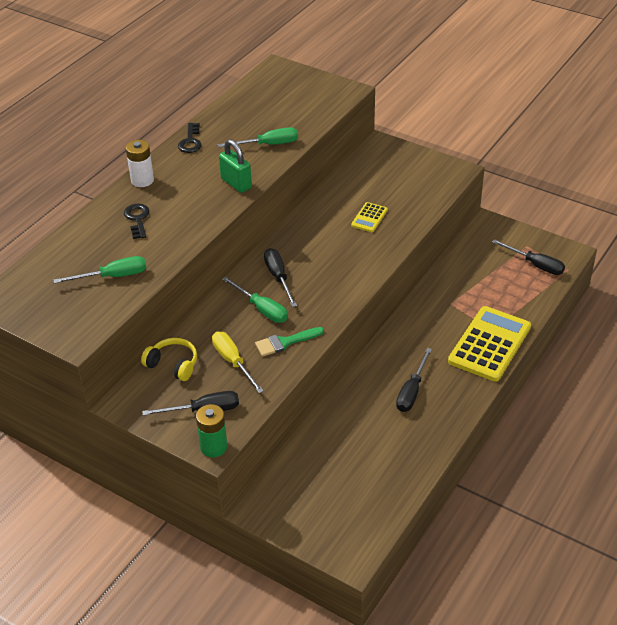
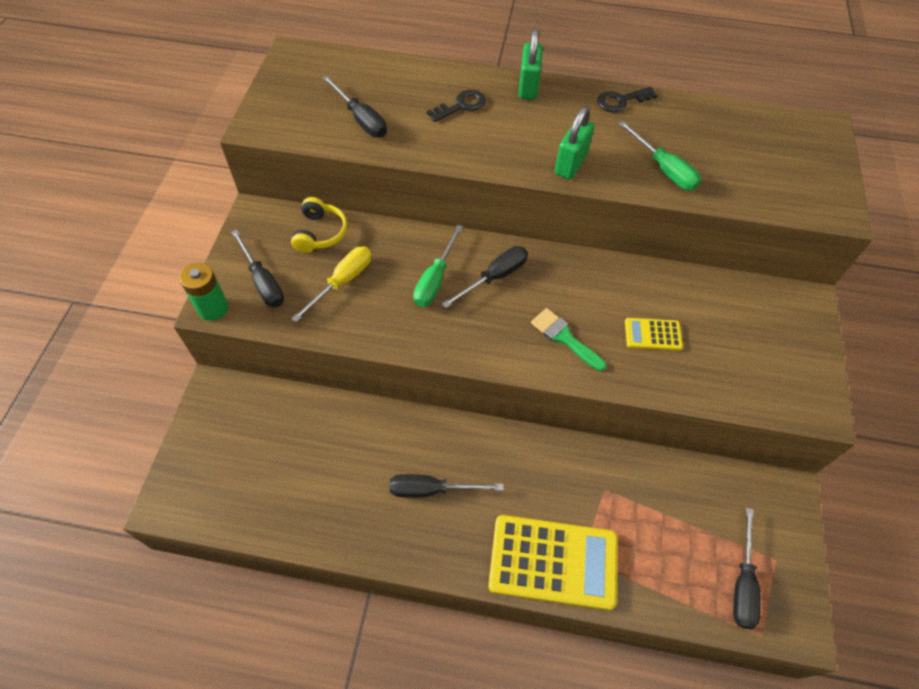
camera: 65 degrees right, 15 degrees up
green screwdriver [53,256,146,284] -> black screwdriver [322,76,387,137]
white battery [126,140,154,187] -> green padlock [519,29,543,100]
green brush [255,327,324,357] -> green brush moved to [531,308,606,371]

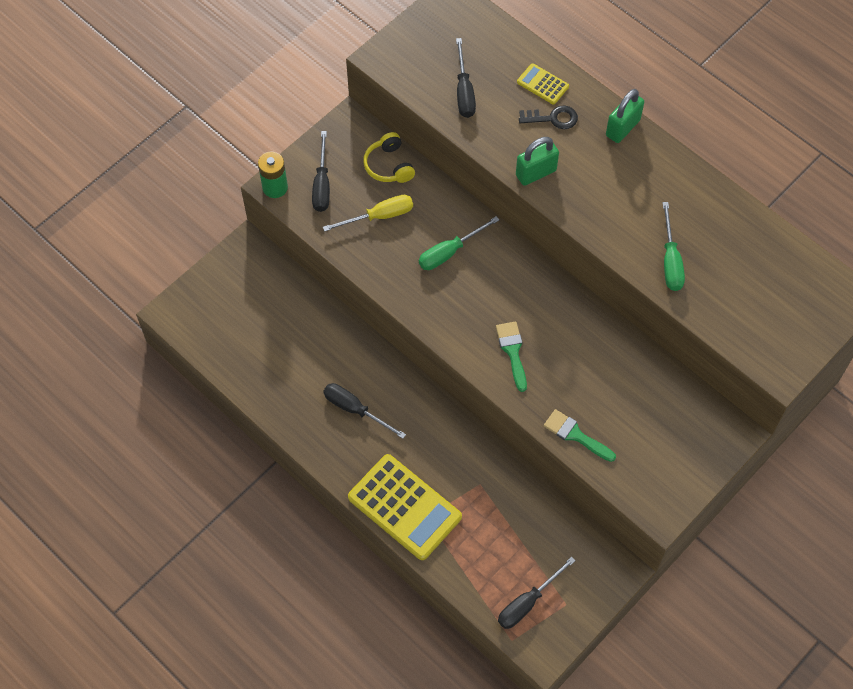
camera: 35 degrees right, 5 degrees up
yellow headphones [291,197,347,253] -> yellow headphones turned 120 degrees clockwise [363,132,415,183]
black screwdriver [442,246,528,308] -> none
green padlock [555,107,594,179] -> green padlock moved to [516,137,559,186]
black key [597,87,658,112] -> none
yellow calculator [625,318,683,351] -> yellow calculator moved to [517,63,569,104]
none -> green brush [544,409,616,462]

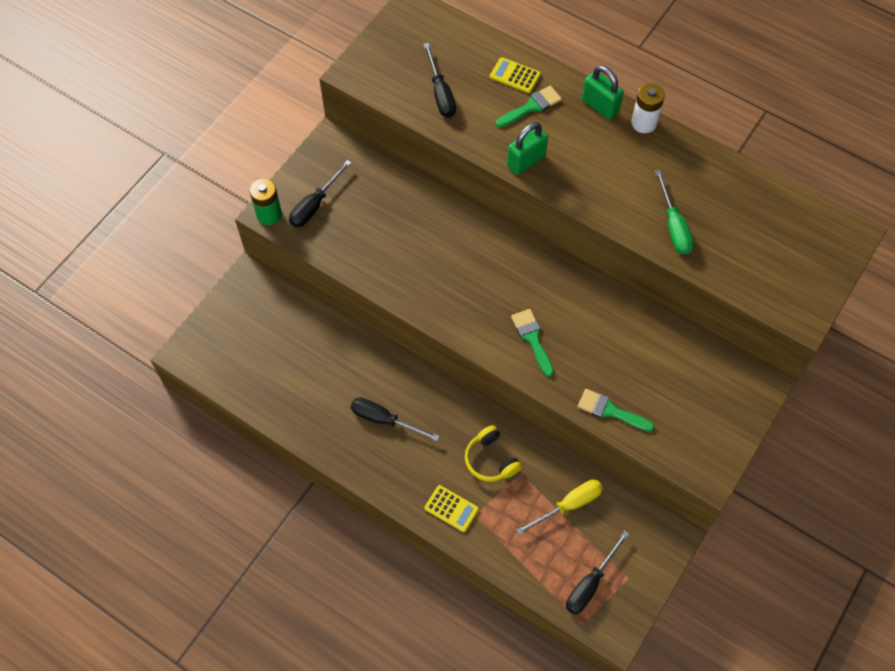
camera: 10 degrees left, 0 degrees up
black screwdriver [312,131,330,212] -> black screwdriver turned 45 degrees clockwise [289,160,351,227]
yellow screwdriver [323,195,413,232] -> yellow screwdriver moved to [516,480,603,535]
yellow calculator [348,454,462,560] -> yellow calculator [424,485,479,532], size x0.47
yellow headphones [363,132,415,183] -> yellow headphones moved to [465,425,522,482]
green screwdriver [419,216,499,270] -> none
black key [519,106,578,129] -> green brush [496,86,562,128]
green padlock [606,89,644,143] -> green padlock turned 75 degrees counterclockwise [582,65,624,120]
none -> white battery [631,83,665,133]

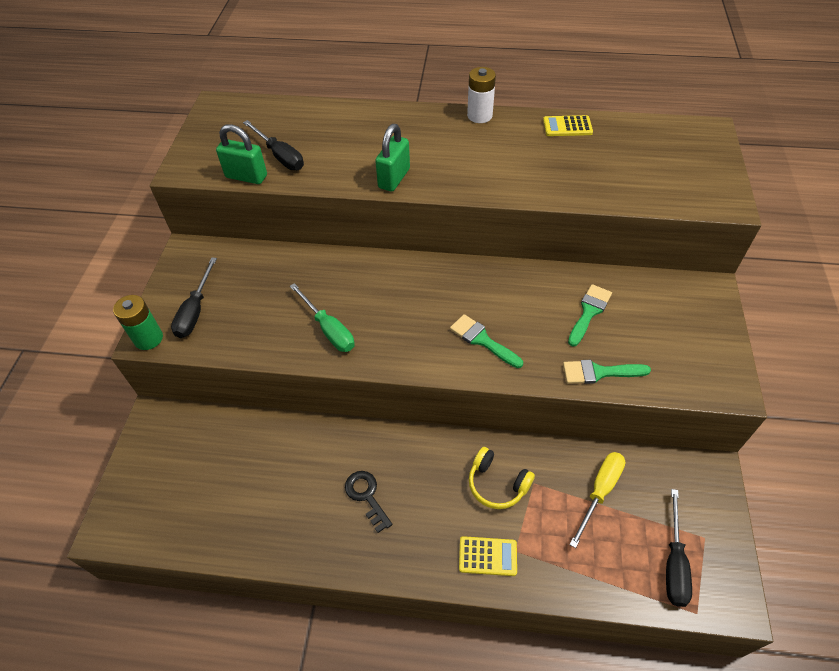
camera: 25 degrees left, 10 degrees down
black screwdriver [351,398,440,441] -> black key [345,471,392,533]
yellow calculator [490,57,541,93] -> yellow calculator moved to [543,115,593,136]
green brush [496,86,562,128] -> green brush moved to [568,284,612,346]
green padlock [582,65,624,120] -> green padlock moved to [216,124,267,184]
green screwdriver [655,170,694,254] -> green screwdriver moved to [290,283,354,352]

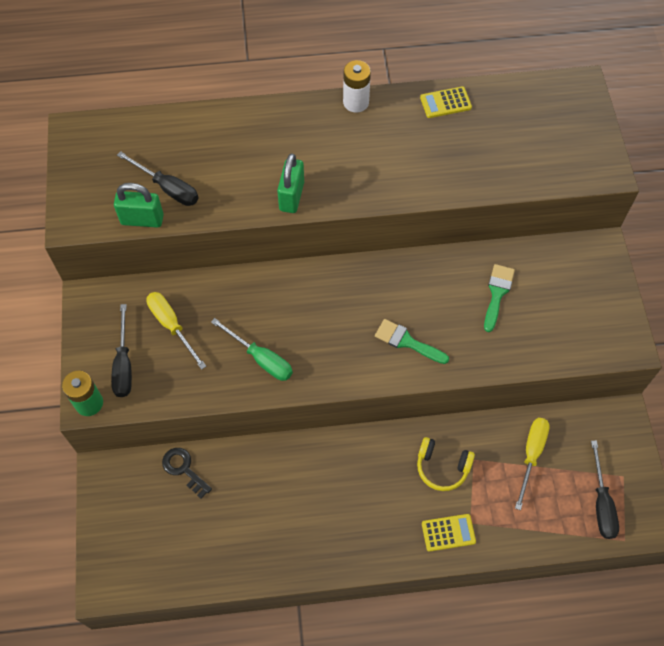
camera: 15 degrees left, 10 degrees up
black key [345,471,392,533] -> black key moved to [162,448,212,499]
green brush [563,360,651,384] -> none
none -> yellow screwdriver [146,292,206,370]

